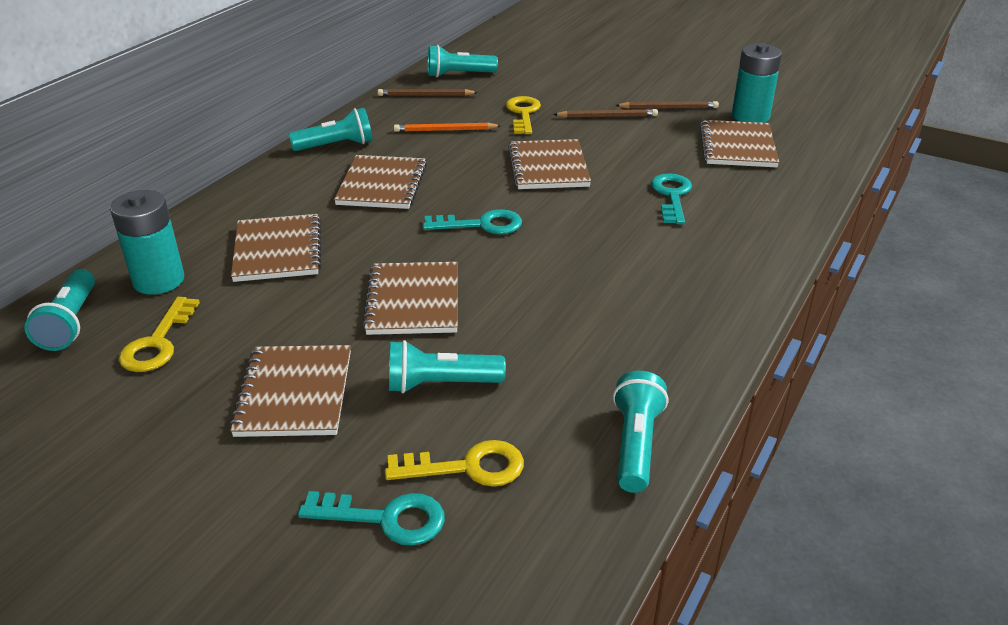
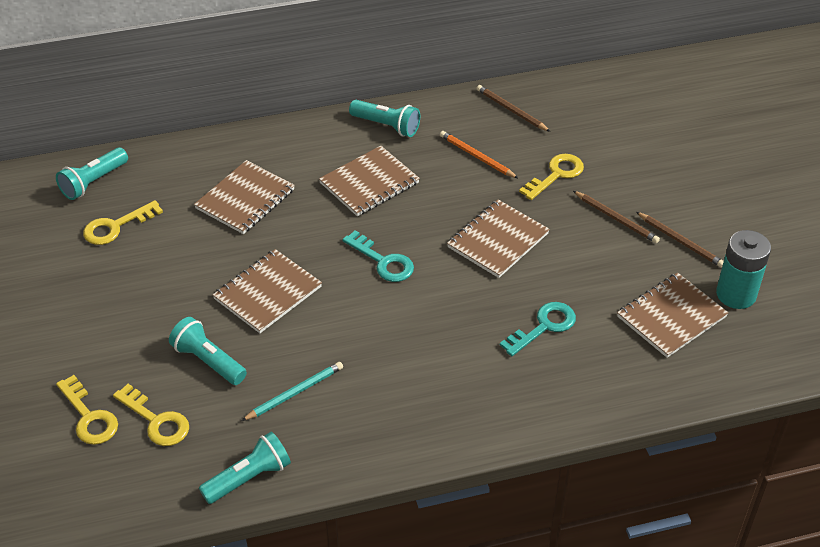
camera: 45 degrees right, 10 degrees up
turquoise battery [110,190,184,295] -> none
brown notebook [229,345,351,437] -> none
turquoise key [298,491,445,546] -> yellow key [56,375,118,445]
turquoise flashlight [428,45,498,77] -> none
none -> turquoise pencil [241,362,343,421]

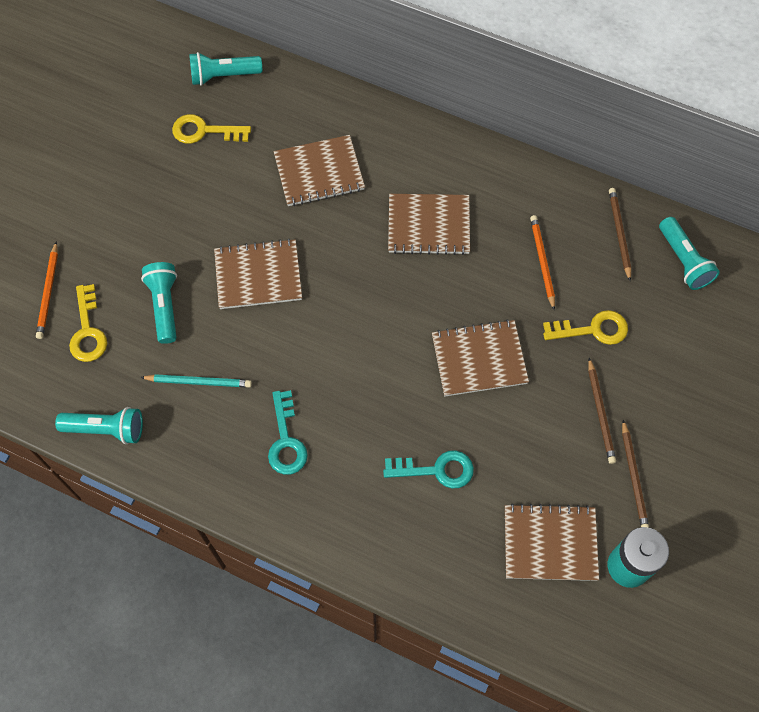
camera: 40 degrees right, 20 degrees up
yellow key [56,375,118,445] -> orange pencil [36,241,58,339]
turquoise key [342,230,414,282] -> turquoise key moved to [268,390,308,475]
turquoise flashlight [349,100,420,137] -> turquoise flashlight moved to [659,217,720,290]

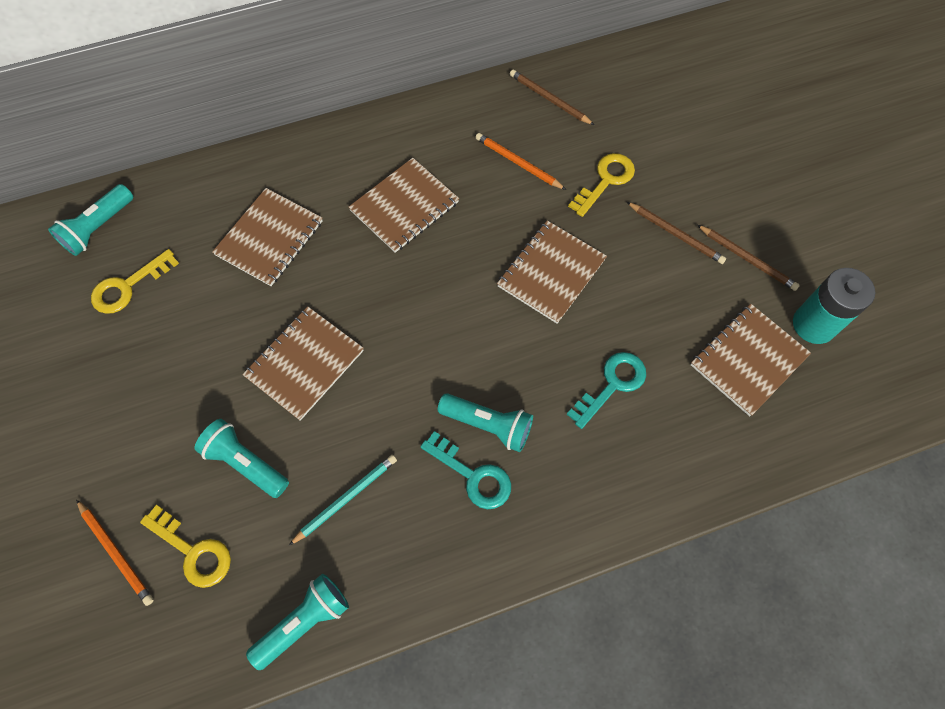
camera: 45 degrees left, 0 degrees up
turquoise flashlight [659,217,720,290] -> turquoise flashlight moved to [438,393,533,452]

